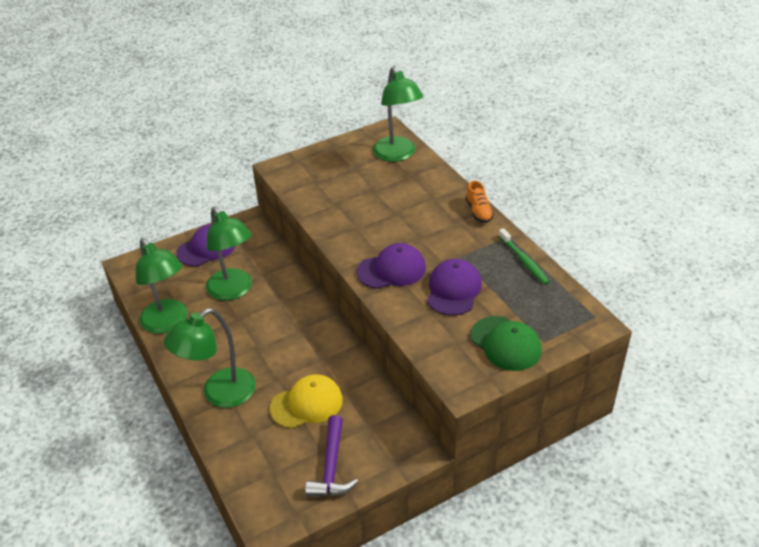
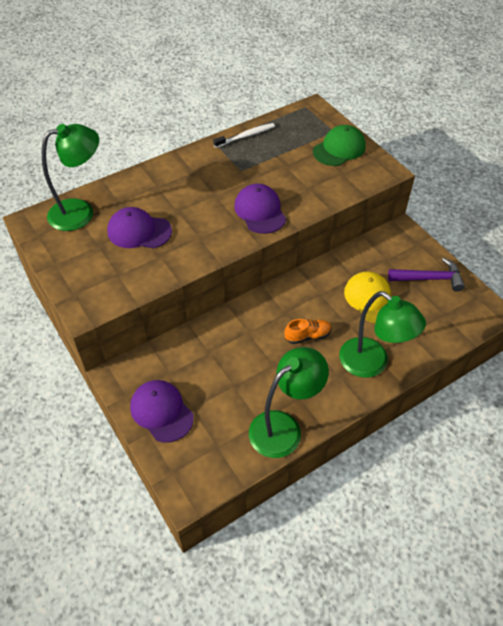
camera: 95 degrees left, 10 degrees up
green lamp [206,207,252,301] -> none
purple cap [427,259,482,316] -> purple cap moved to [107,207,172,248]
orange shoe [466,180,494,223] -> orange shoe moved to [284,319,332,344]
green toothbrush [499,228,549,285] -> white toothbrush [213,123,275,148]

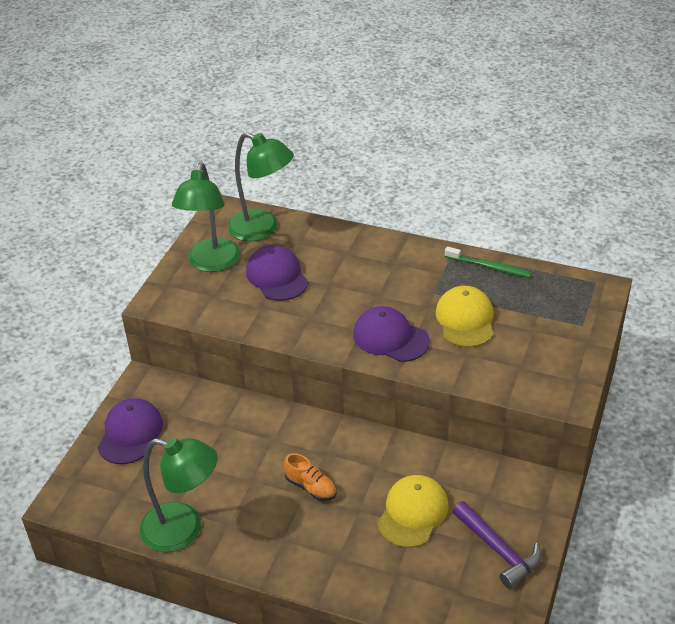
camera: 55 degrees right, 10 degrees down
white toothbrush [213,123,275,148] -> green toothbrush [445,247,531,278]
purple cap [234,184,286,234] -> purple cap turned 90 degrees counterclockwise [353,306,430,362]
green cap [313,125,366,166] -> none
green lamp [339,291,426,378] -> green lamp moved to [172,163,240,272]
none -> yellow cap [436,286,493,348]

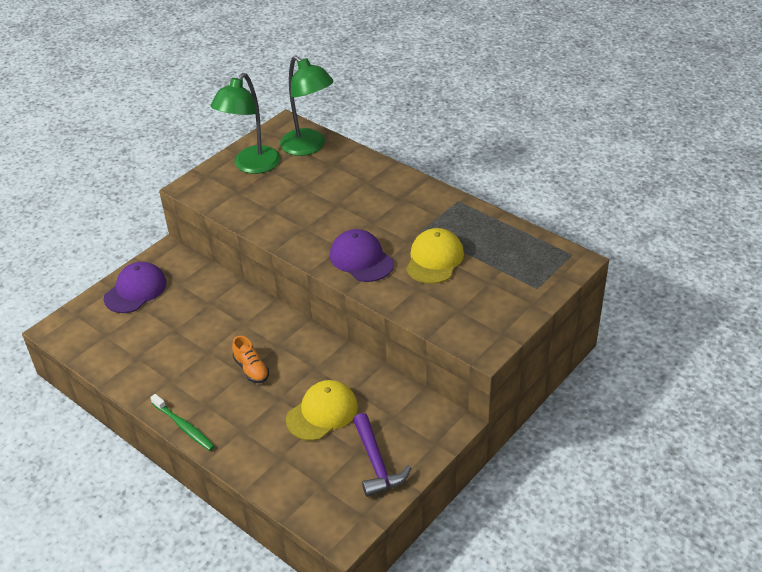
camera: 20 degrees right, 0 degrees up
green lamp [140,437,218,552] -> none
purple cap [246,245,308,301] -> none
green toothbrush [445,247,531,278] -> green toothbrush moved to [150,394,215,451]

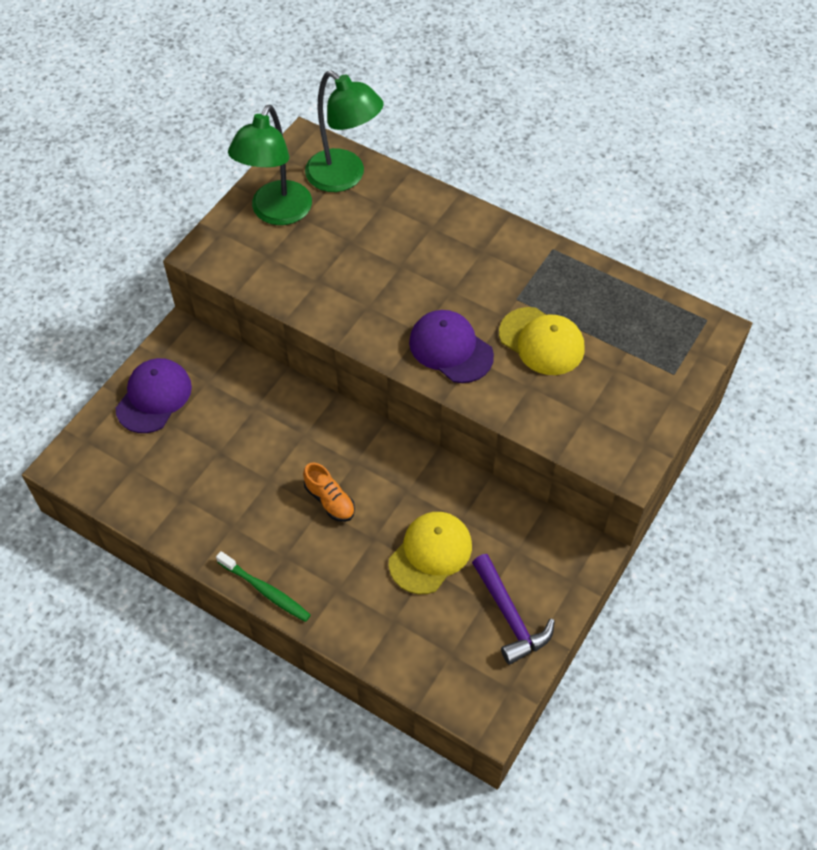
camera: 10 degrees left, 15 degrees up
yellow cap [406,228,464,284] -> yellow cap turned 120 degrees clockwise [499,307,585,375]

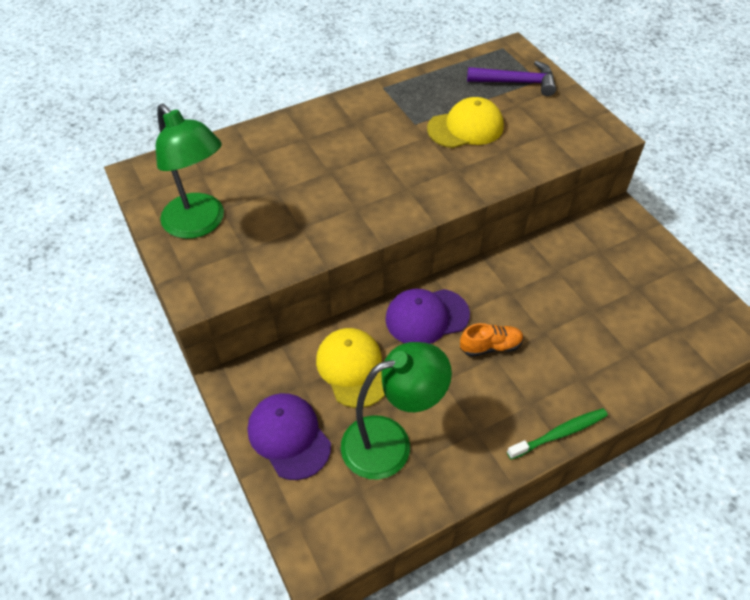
camera: 60 degrees left, 5 degrees down
green lamp [305,70,384,192] -> green lamp moved to [341,342,452,480]
yellow cap [389,512,472,594] -> yellow cap moved to [316,328,385,408]
purple cap [409,310,494,383] -> purple cap moved to [385,289,470,344]
purple hammer [472,554,555,665] -> purple hammer moved to [467,61,556,96]

